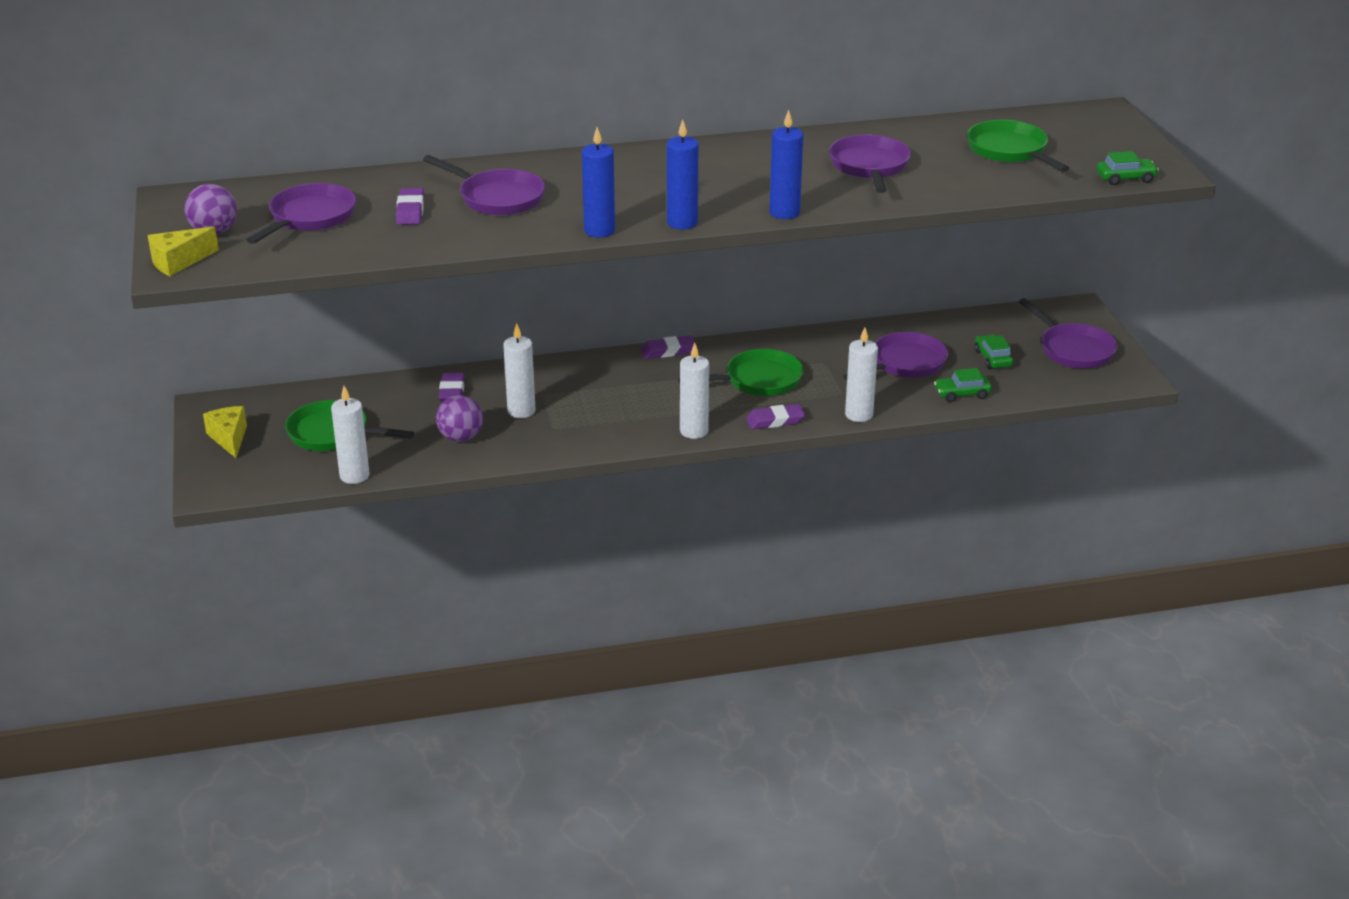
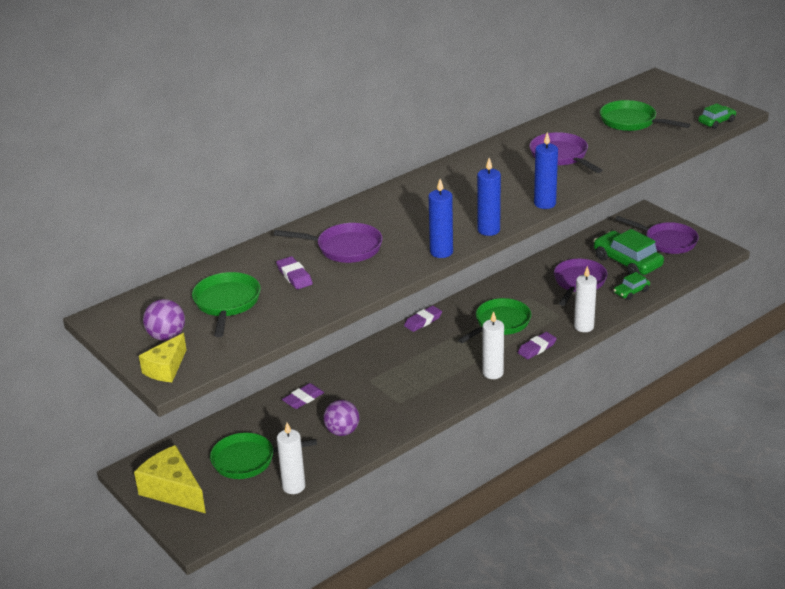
camera: 25 degrees left, 0 degrees up
yellow cheese [203,406,247,458] -> yellow cheese [134,445,206,513], size x1.61
purple pan [246,183,356,244] -> green pan [192,272,261,337]
purple eraser [439,372,465,402] -> purple eraser turned 75 degrees clockwise [282,383,324,409]
white candle [503,323,535,418] -> none
green car [974,335,1014,369] -> green car [594,229,664,275], size x1.95

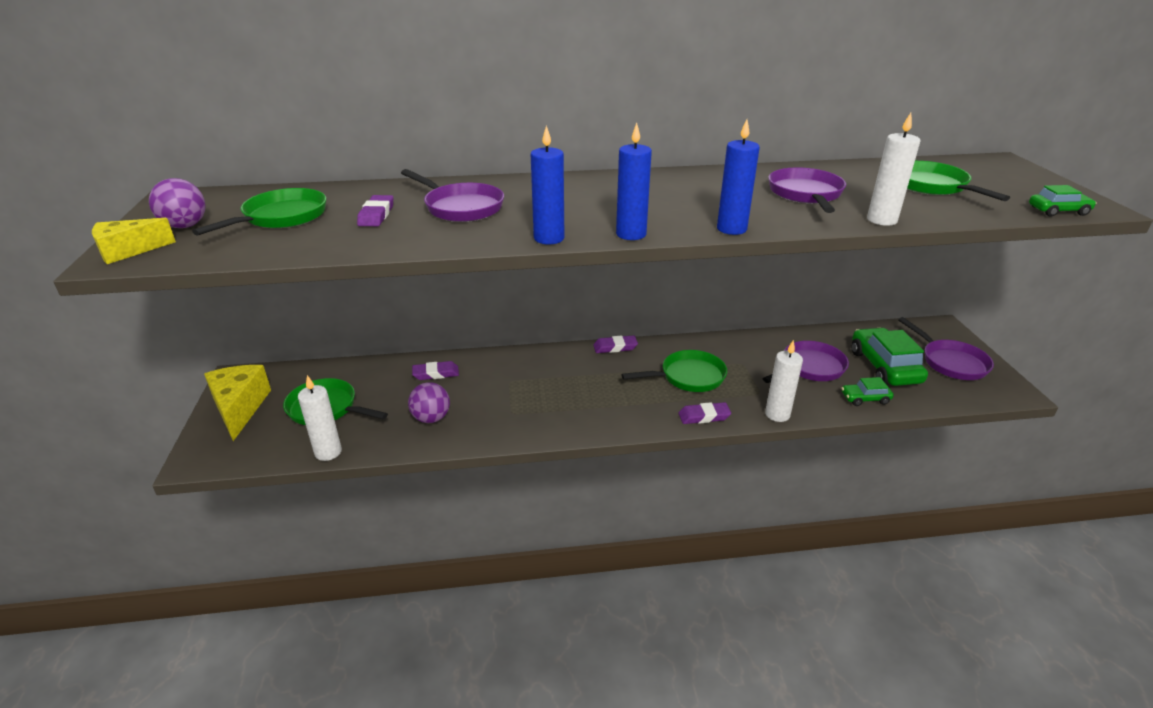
camera: 30 degrees right, 0 degrees up
white candle [483,311,504,379] -> white candle moved to [867,113,921,226]

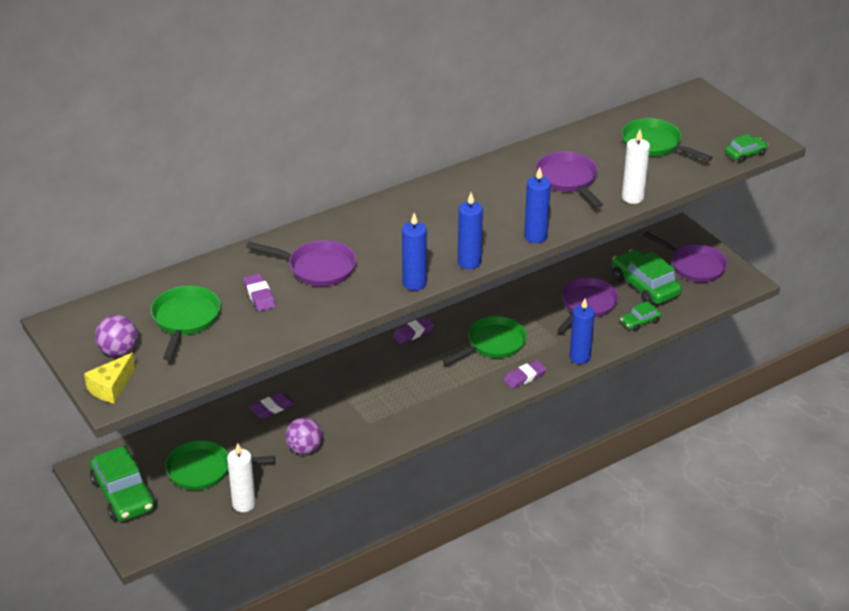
camera: 25 degrees left, 5 degrees up
yellow cheese [204,365,271,441] -> green car [90,446,156,521]
white candle [765,340,803,422] -> blue candle [569,299,595,364]

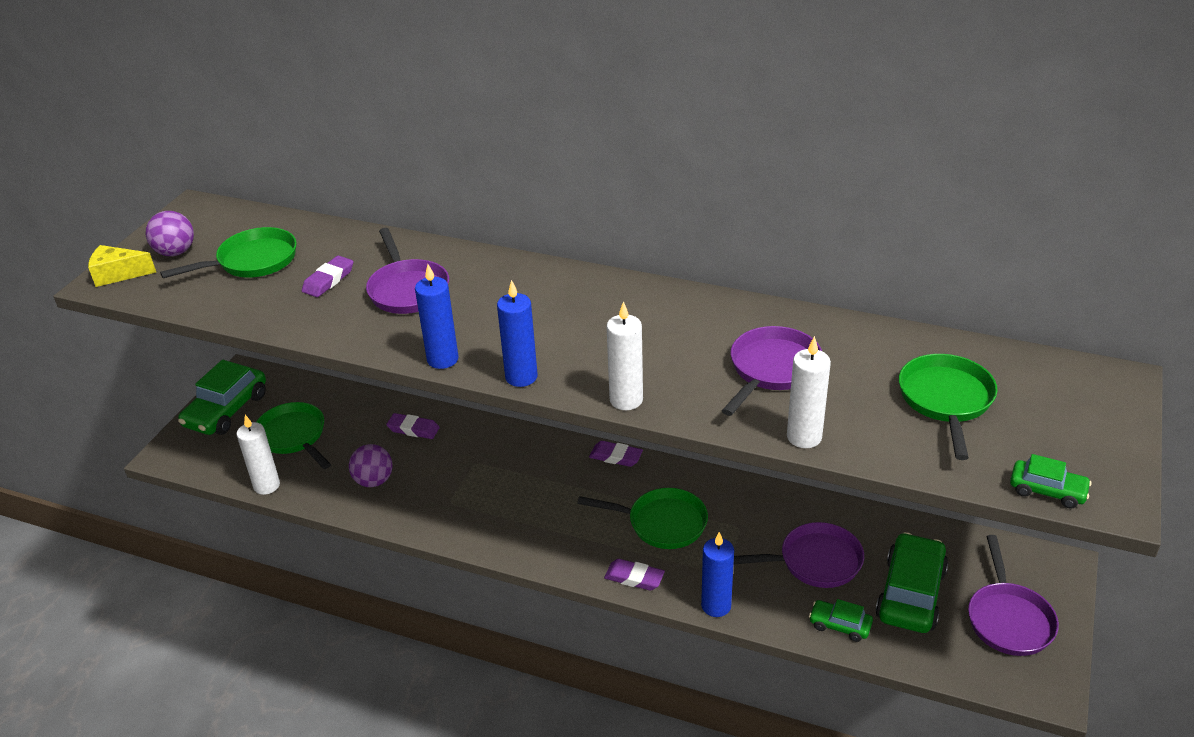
camera: 55 degrees right, 0 degrees up
blue candle [524,167,551,243] -> white candle [607,301,643,410]

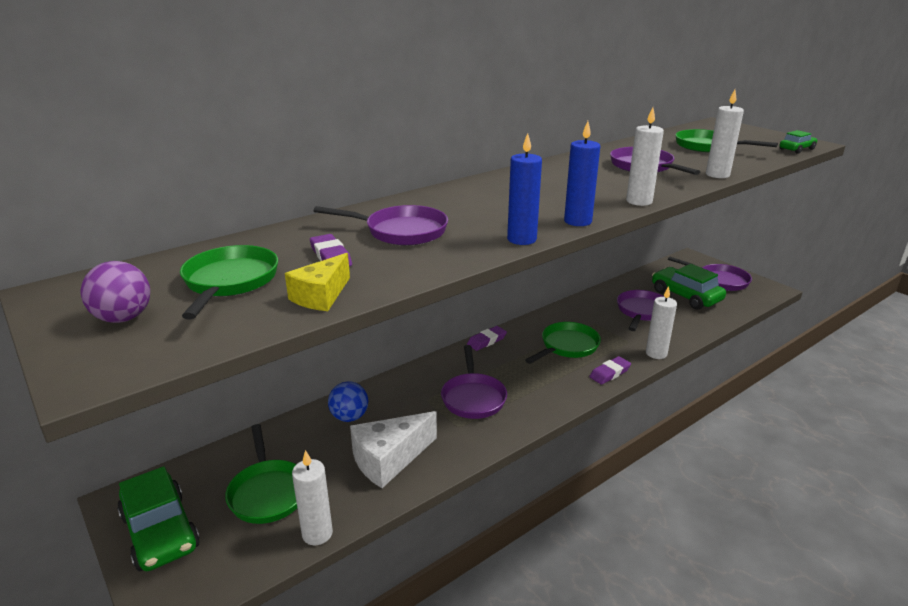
camera: 60 degrees left, 10 degrees down
yellow cheese [88,245,156,287] -> yellow cheese moved to [285,253,350,311]
green pan [256,402,331,469] -> green pan turned 105 degrees counterclockwise [225,424,297,524]
purple ball [349,444,393,487] -> white cheese [350,411,437,488]
purple eraser [386,413,440,439] -> blue ball [328,381,368,422]
blue candle [701,532,734,617] -> white candle [646,286,677,359]
green car [809,599,873,642] -> none
none -> purple pan [441,345,507,419]

